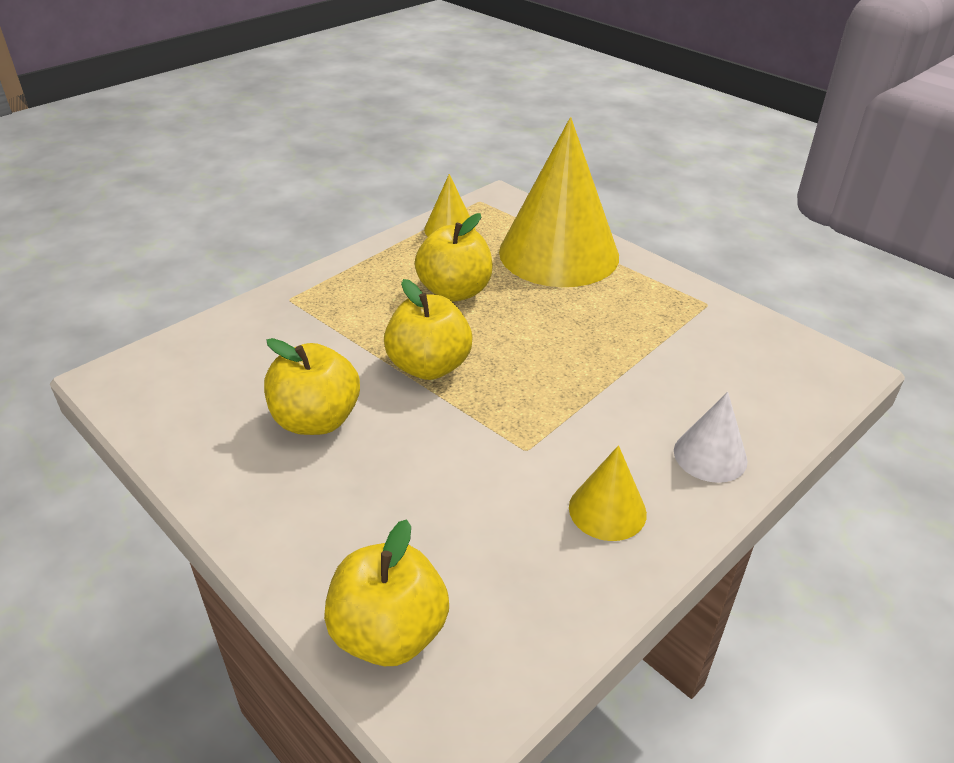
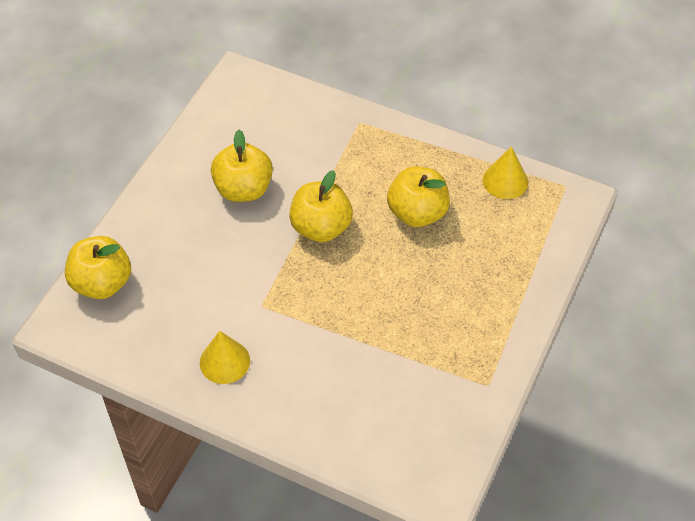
camera: 70 degrees right, 15 degrees up
yellow cone [499,117,619,287] -> none
white cone [674,392,747,483] -> none

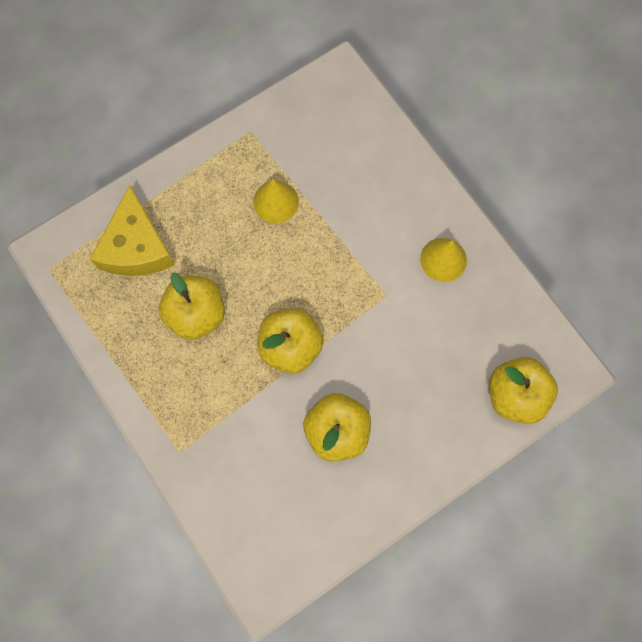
camera: 150 degrees left, 20 degrees up
yellow cone [483,146,528,199] -> yellow cone moved to [253,179,299,223]
none -> yellow cheese [90,185,175,276]

